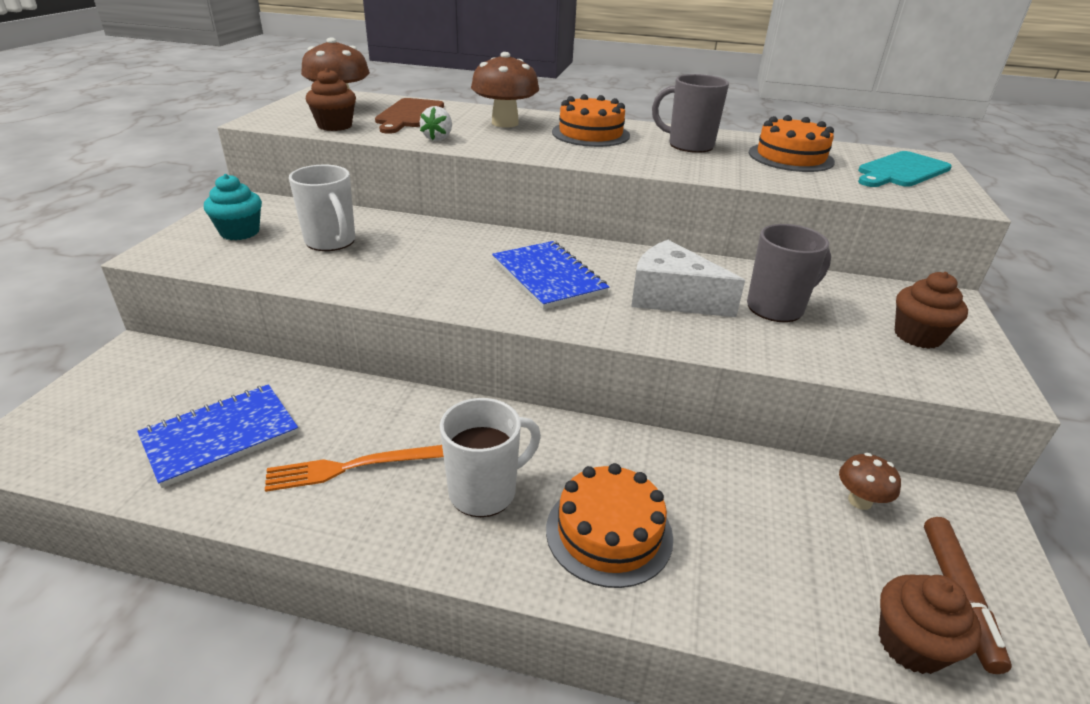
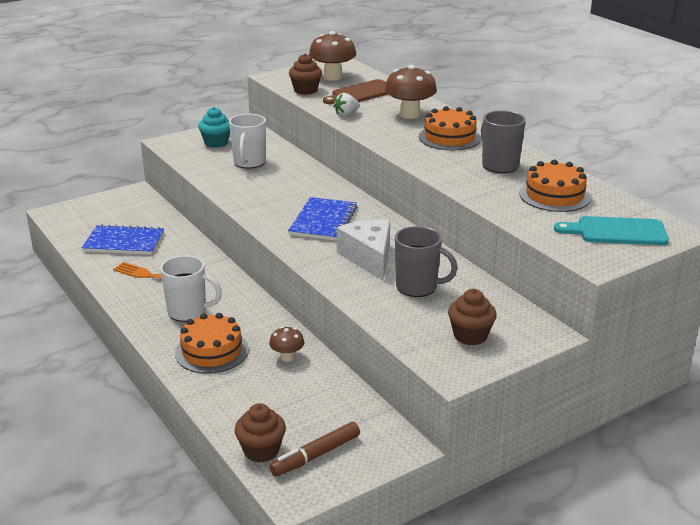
camera: 45 degrees right, 5 degrees down
brown mushroom [839,453,901,510] -> brown mushroom moved to [269,327,304,362]

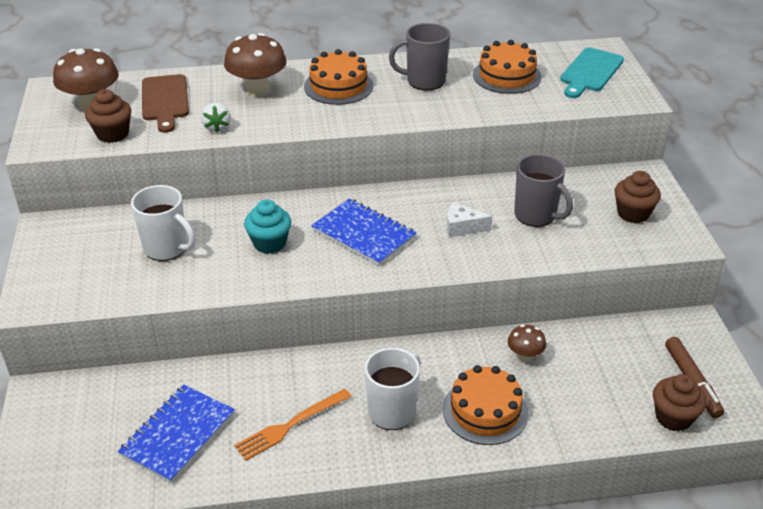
camera: 65 degrees left, 10 degrees up
turquoise cupcake [198,107,230,148] -> turquoise cupcake moved to [244,200,291,254]
white cheese [337,220,390,281] -> white cheese [447,202,492,237], size x0.57
grey mug [395,226,458,297] -> grey mug turned 90 degrees clockwise [514,154,573,227]

